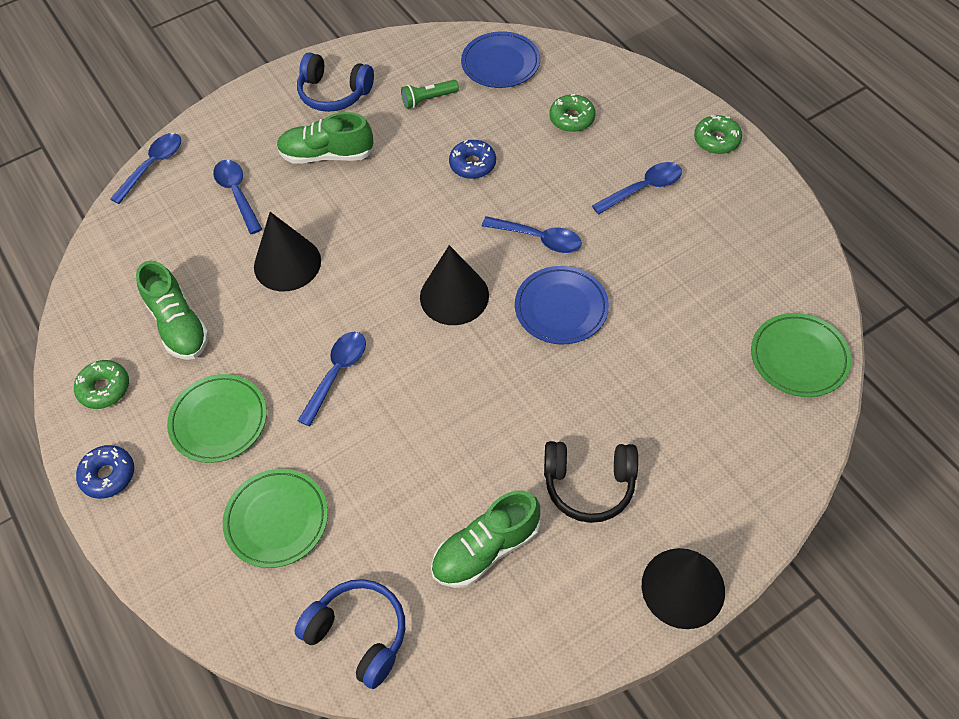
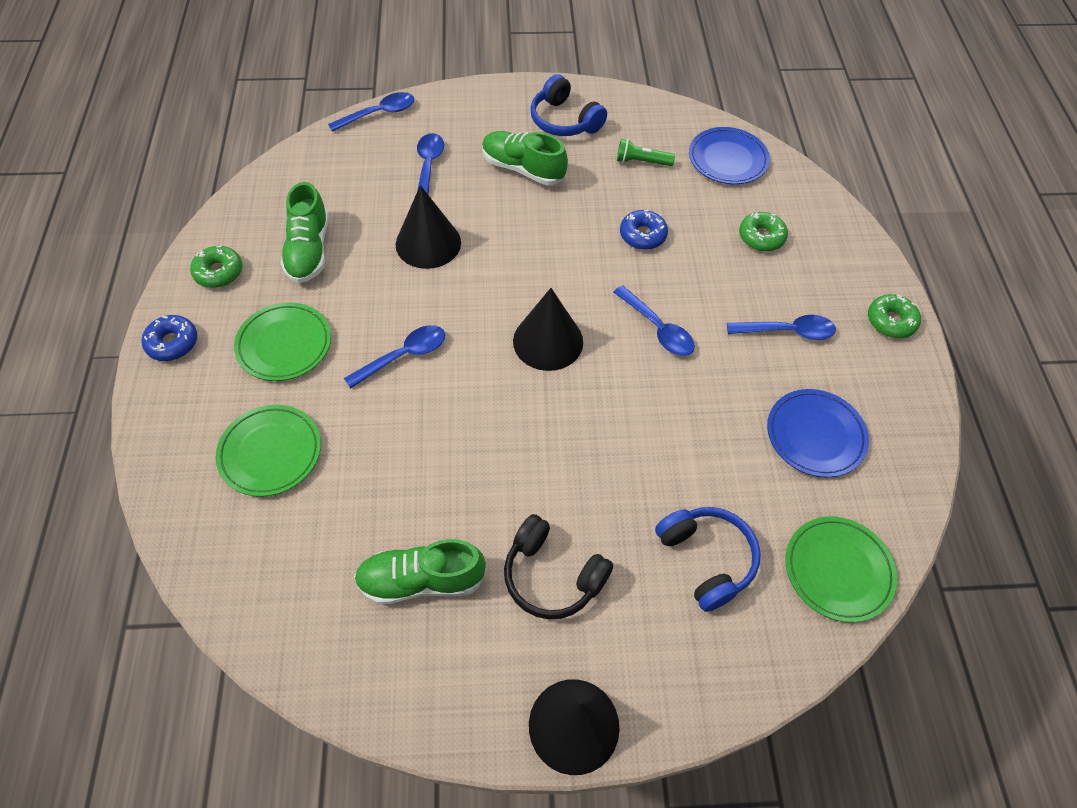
camera: 25 degrees right, 0 degrees up
blue headphones [294,579,405,689] -> blue headphones moved to [655,507,761,612]
blue plate [515,266,609,345] -> blue plate moved to [767,389,869,477]

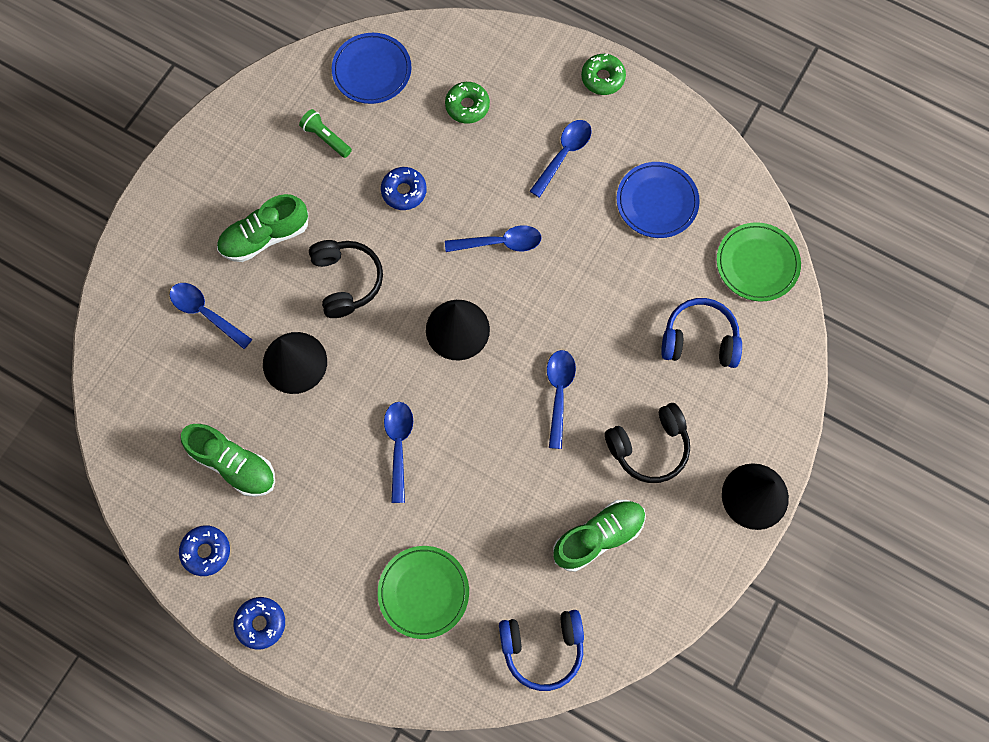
camera: 55 degrees left, 15 degrees up
green donut [190,246,242,288] -> blue donut [179,525,230,576]
green plate [234,302,331,381] -> none
blue spoon [328,92,414,132] -> blue spoon moved to [547,350,576,449]
green shoe [354,539,486,604] -> green shoe turned 150 degrees counterclockwise [553,500,646,572]
blue headphones [530,74,607,136] -> blue headphones moved to [499,610,584,691]
green flashlight [617,139,675,166] -> green flashlight turned 90 degrees clockwise [299,109,352,158]
none -> black headphones [309,240,383,318]

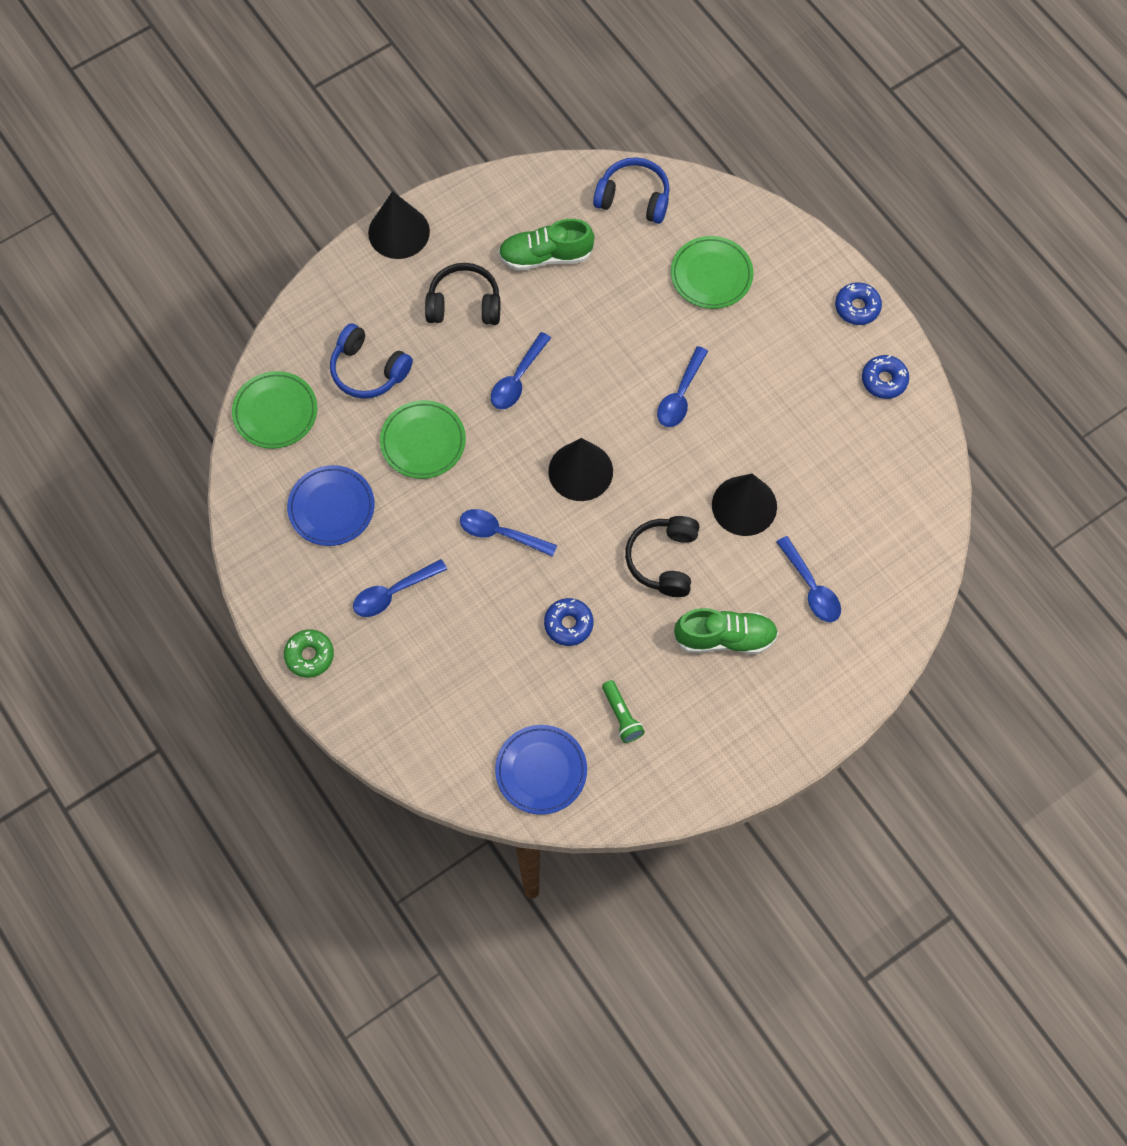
camera: 155 degrees left, 5 degrees down
green shoe [181,424,275,497] -> none
green donut [445,82,490,124] -> none
none -> green plate [380,400,466,479]

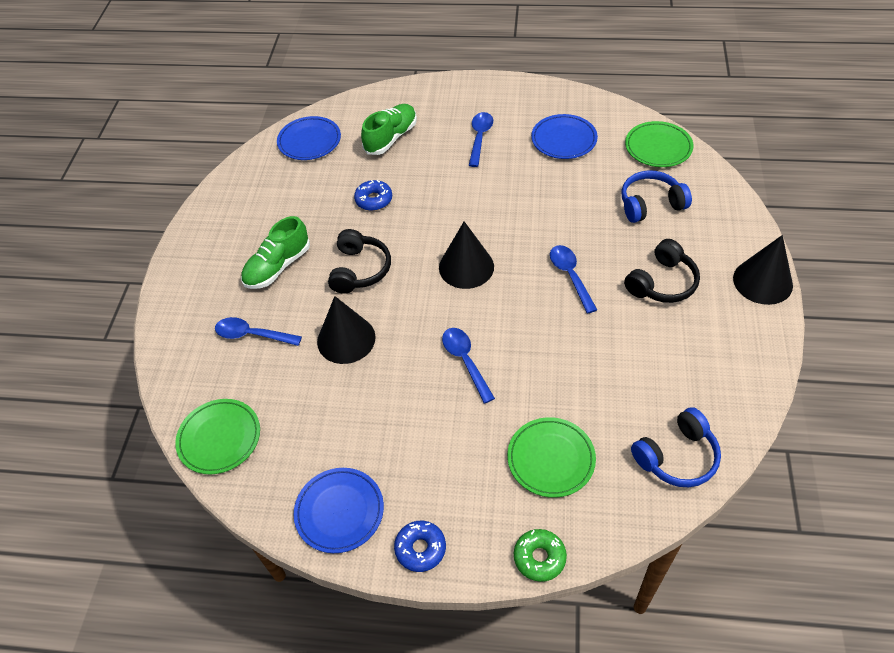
camera: 135 degrees right, 15 degrees down
green donut [284,629,334,678] -> green donut moved to [514,529,567,582]
green plate [380,400,466,479] -> green plate moved to [175,399,260,475]
blue spoon [460,509,557,557] -> none
green shoe [498,219,594,271] -> green shoe moved to [361,104,417,155]
green flashlight [602,680,645,743] -> none
black headphones [625,516,699,597] -> black headphones turned 45 degrees clockwise [328,229,391,294]
blue donut [862,355,909,399] -> blue plate [294,468,384,553]

